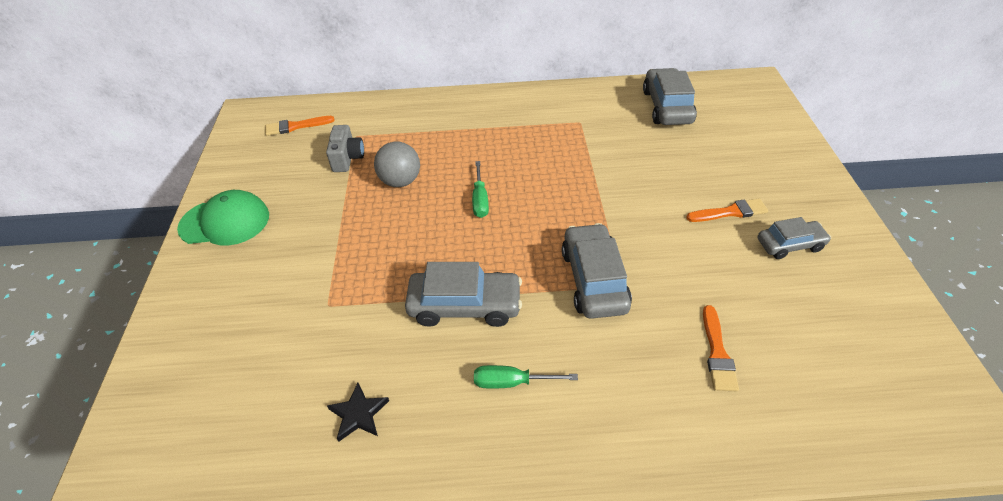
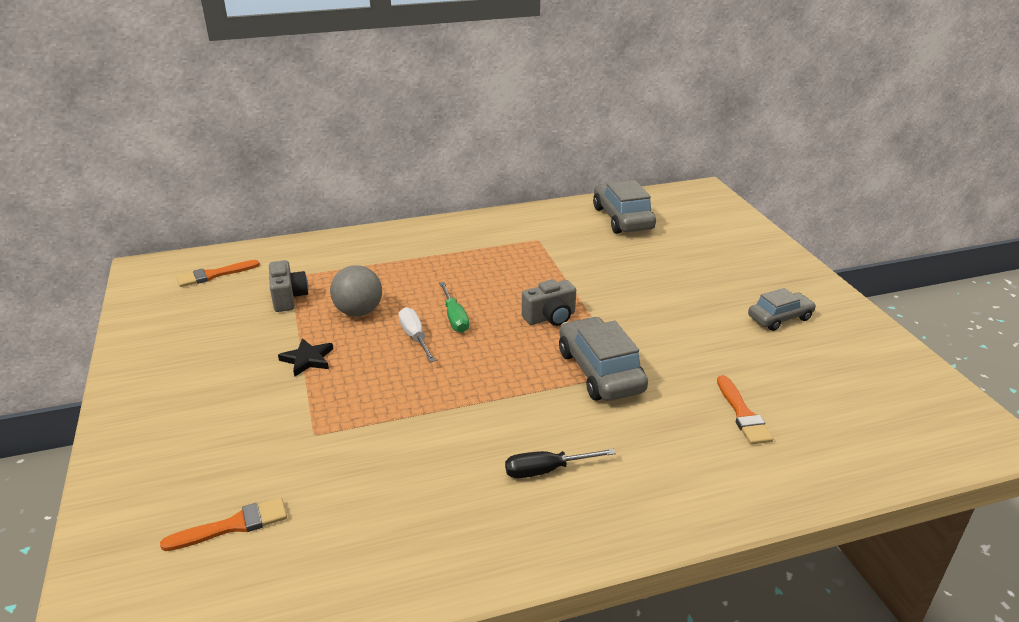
camera: 15 degrees left, 15 degrees down
green cap [177,190,269,246] -> none
black star [327,383,389,442] -> black star moved to [278,338,333,377]
grey car [405,262,522,327] -> none
green screwdriver [474,365,578,389] -> black screwdriver [505,449,616,478]
orange brush [686,198,768,222] -> orange brush moved to [160,497,287,551]
none -> white screwdriver [398,307,436,362]
none -> grey camera [522,279,576,326]

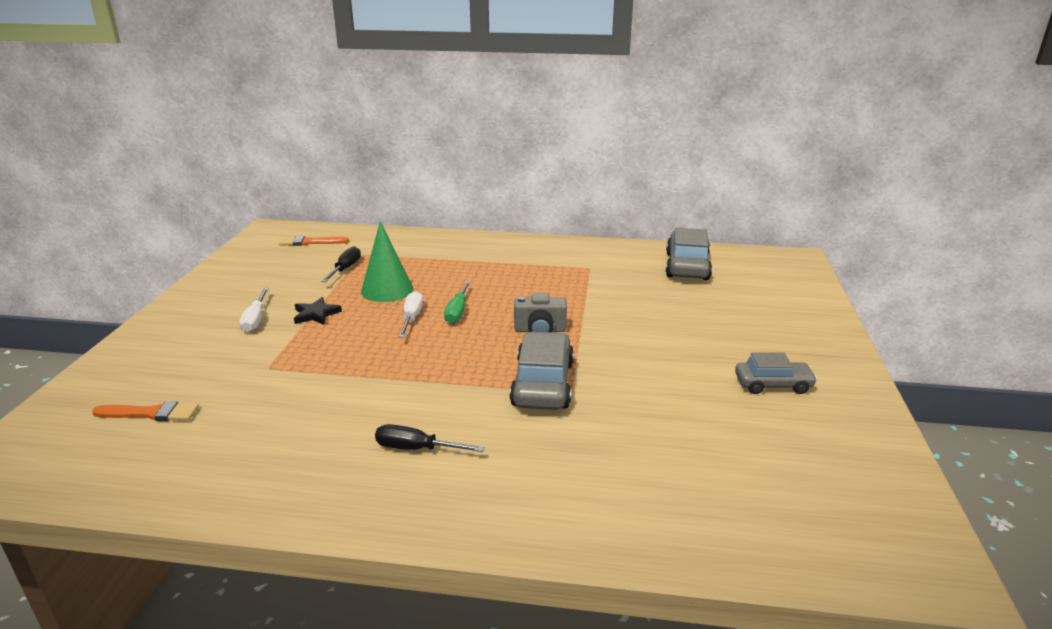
camera: 25 degrees right, 5 degrees down
grey camera [269,260,308,312] -> black screwdriver [321,246,361,282]
grey ball [330,265,382,316] -> green cone [361,221,413,302]
orange brush [717,375,773,444] -> none
none -> white screwdriver [239,288,269,332]

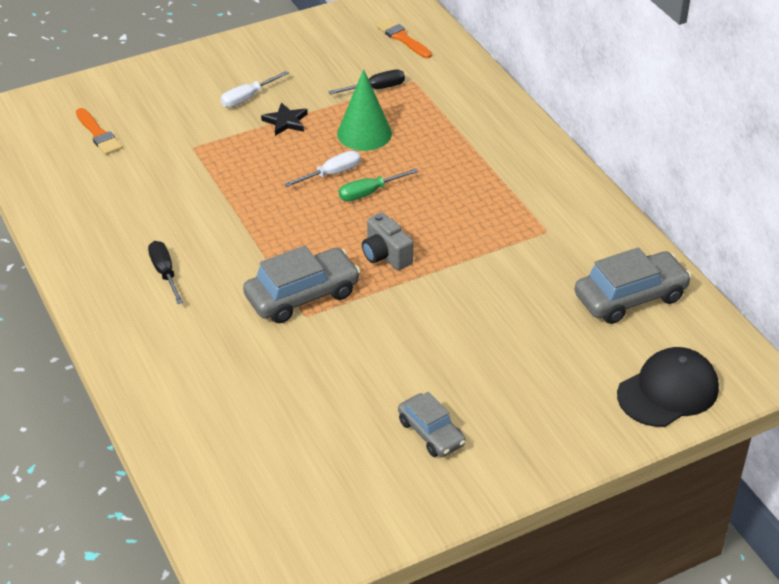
camera: 55 degrees right, 15 degrees up
none -> black cap [617,347,719,427]

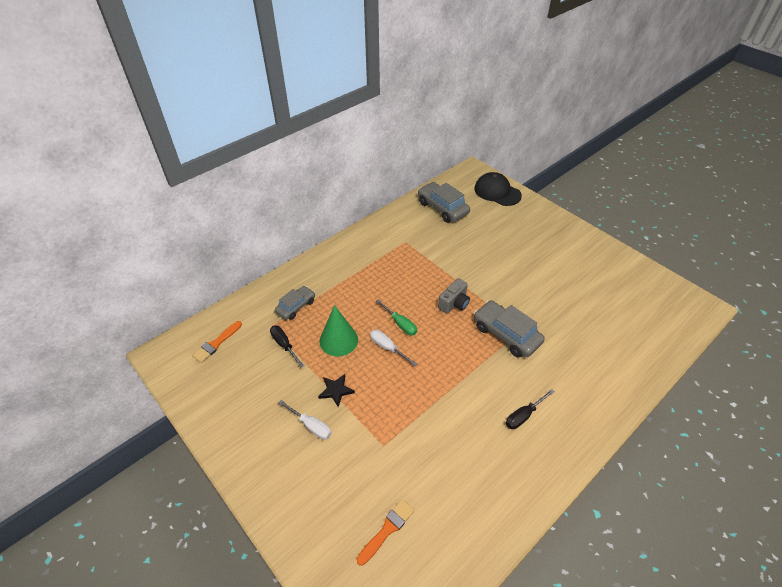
camera: 105 degrees left, 5 degrees up
grey car [398,392,466,457] -> grey car moved to [275,286,315,320]

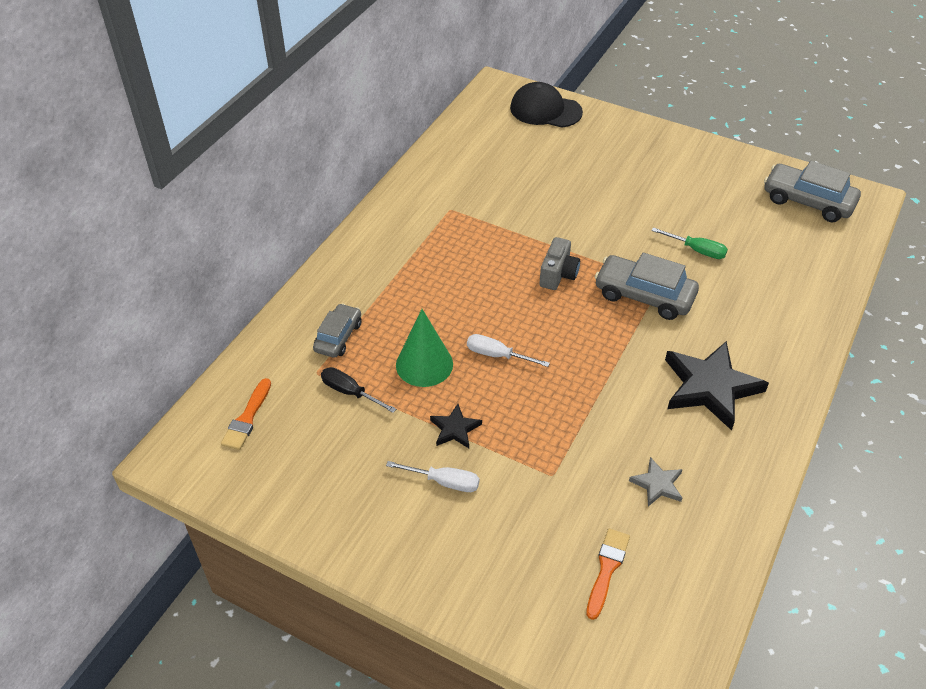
camera: 20 degrees left, 0 degrees up
green screwdriver [376,299,417,335] -> green screwdriver moved to [651,227,728,259]
grey car [418,182,470,223] -> grey car moved to [764,161,861,222]
black screwdriver [506,389,554,429] -> black star [665,341,769,430]
none -> grey star [629,457,683,506]

